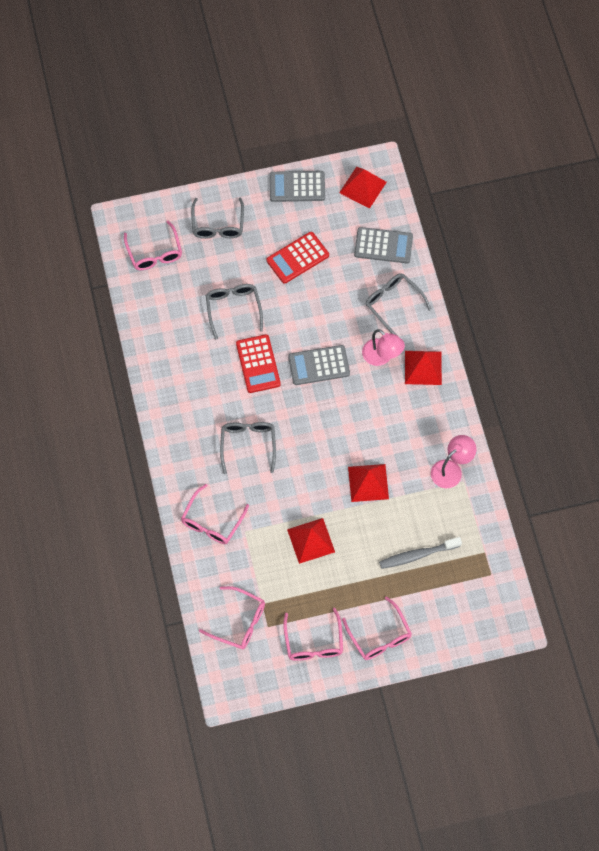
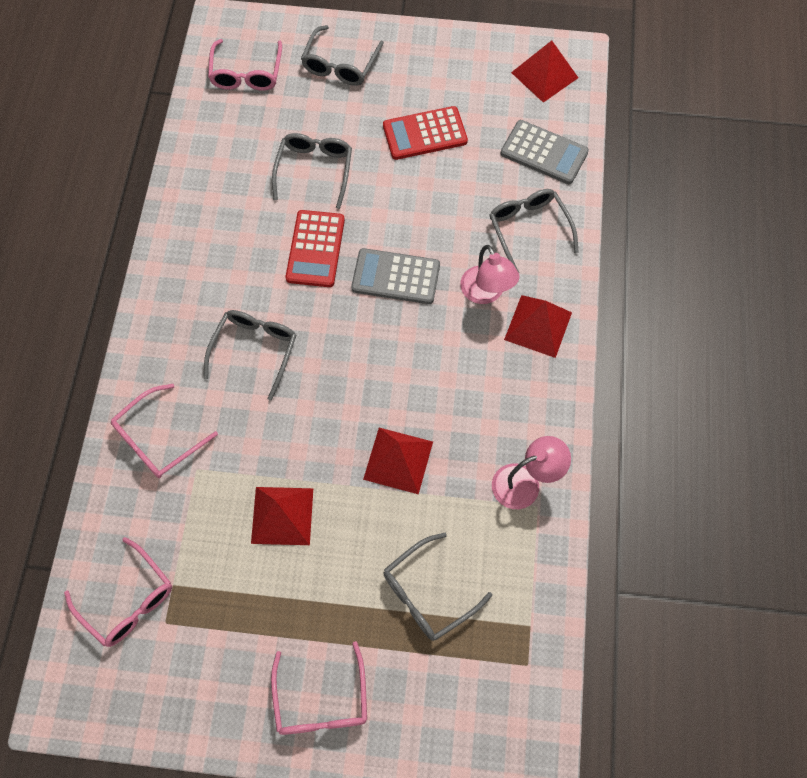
camera: 20 degrees right, 0 degrees up
grey calculator [269,171,325,202] -> none
pink glasses [283,608,343,661] -> none
grey toothbrush [379,537,462,569] -> grey glasses [383,533,492,641]

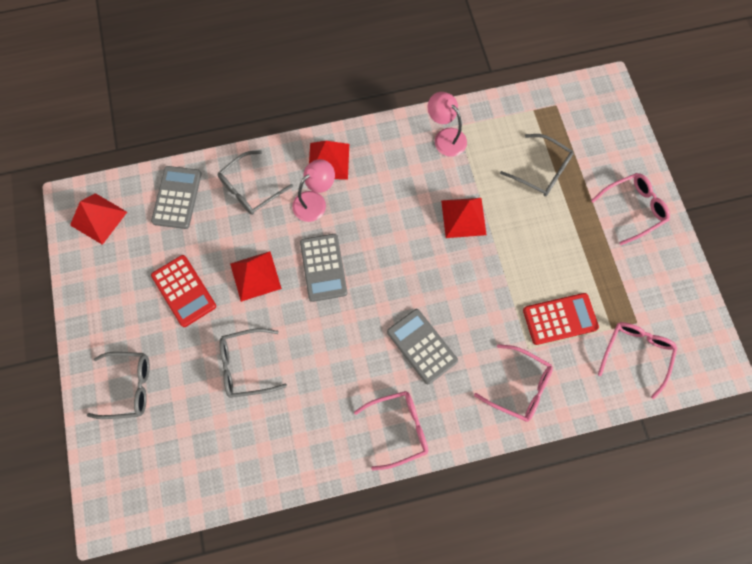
camera: 110 degrees left, 5 degrees up
grey glasses [204,310,297,401] -> grey calculator [387,309,458,384]
pink glasses [208,39,282,91] -> pink glasses moved to [354,391,429,470]
red pyramid [251,487,313,545] -> red pyramid moved to [230,251,282,302]
red calculator [286,210,345,287] -> red calculator moved to [523,293,599,345]

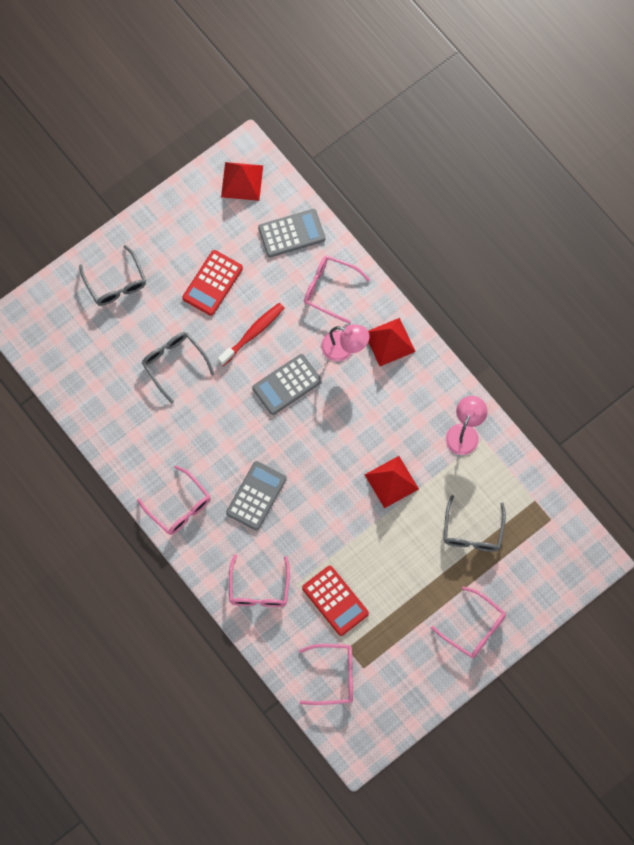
camera: 65 degrees right, 0 degrees up
grey glasses [218,150,293,215] -> pink glasses [304,255,370,324]
red pyramid [230,251,282,302] -> red toothbrush [218,303,284,366]

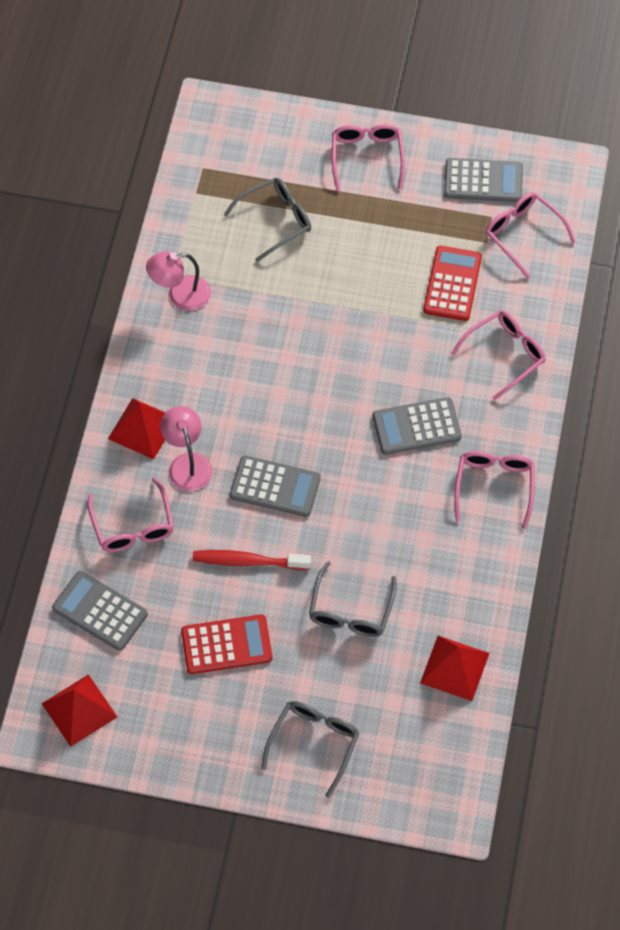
camera: 130 degrees left, 10 degrees down
red pyramid [365,456,419,508] -> red pyramid moved to [420,636,490,701]
none -> grey calculator [444,158,523,202]

